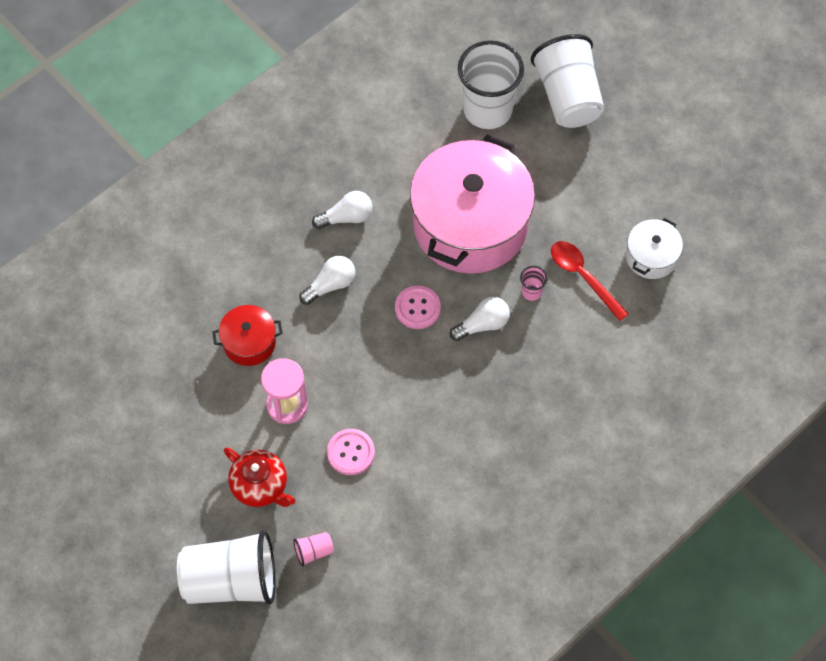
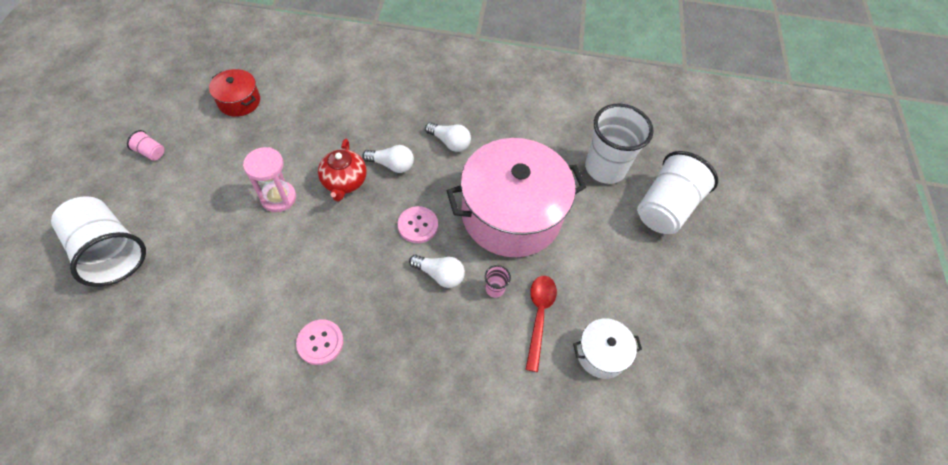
camera: 45 degrees right, 5 degrees down
red pot [212,305,283,366] -> red pot moved to [209,69,260,117]
red teapot [224,447,295,507] -> red teapot moved to [318,139,366,201]
pink cup [293,532,334,567] -> pink cup moved to [127,130,164,161]
pink button [327,429,375,475] -> pink button moved to [296,320,344,365]

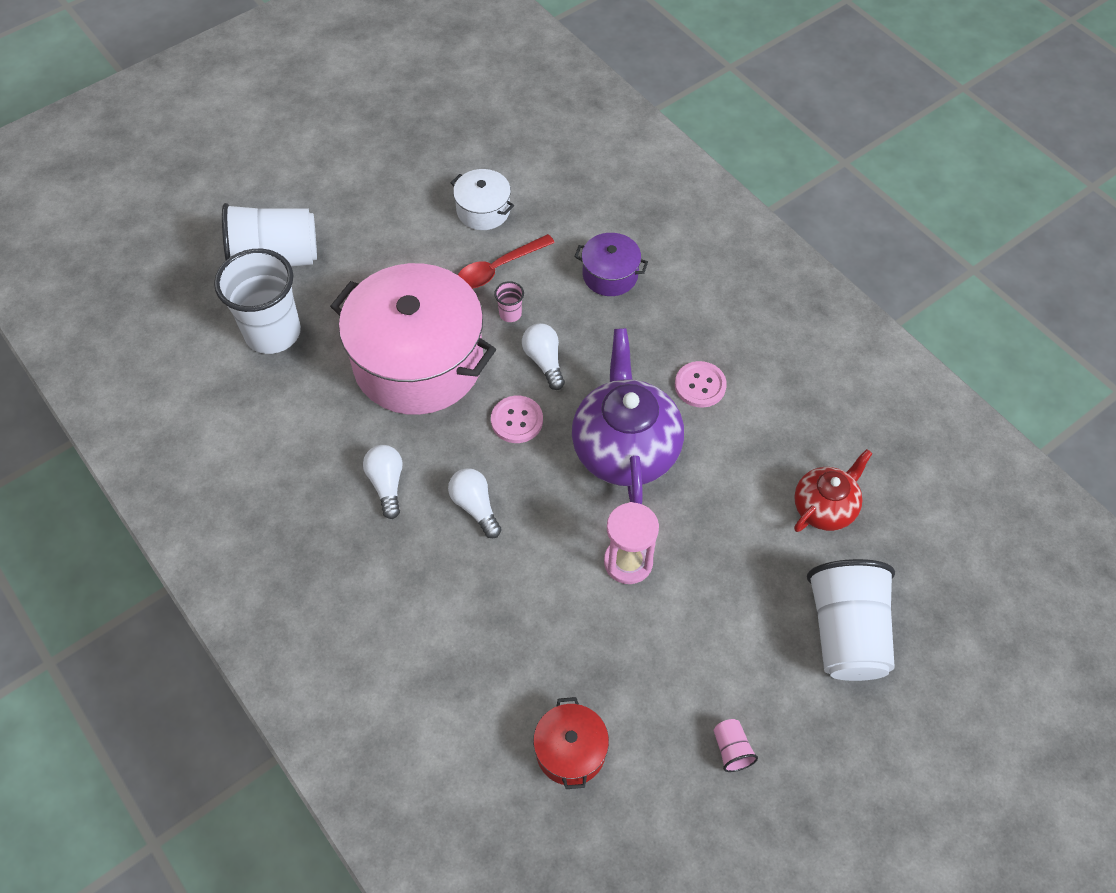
camera: 130 degrees left, 0 degrees up
red teapot [318,139,366,201] -> red teapot moved to [794,449,873,532]
none -> purple teapot [572,328,684,504]
none -> purple pot [574,233,648,296]

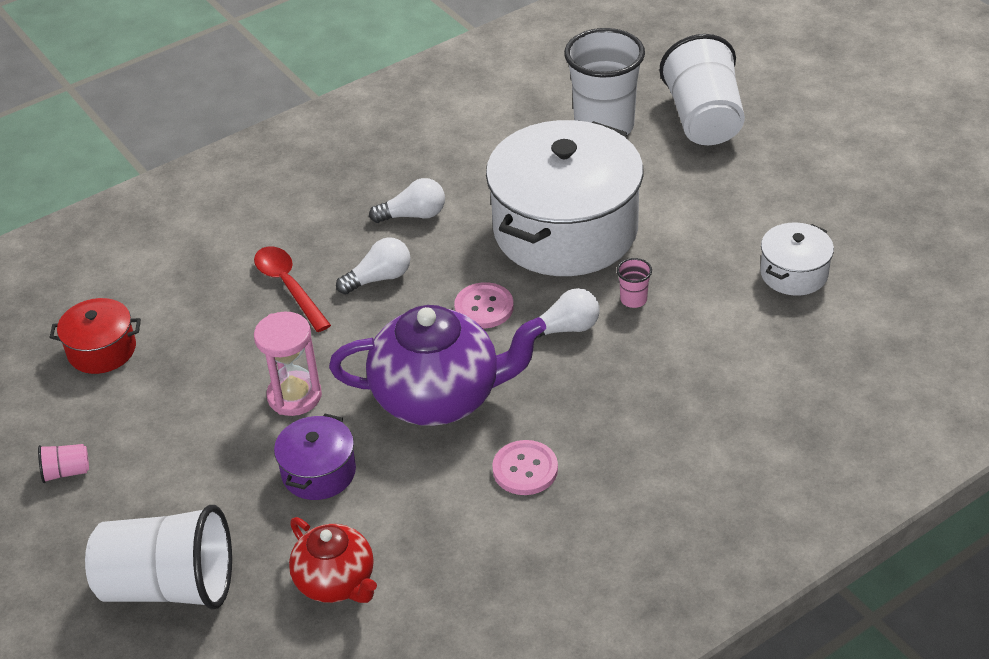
camera: 95 degrees right, 15 degrees down
pink pot [330,263,496,415] -> white pot [486,120,643,276]
red spoon [458,234,555,289] -> red spoon moved to [254,246,331,332]
purple pot [574,233,648,296] -> purple pot moved to [274,413,356,500]

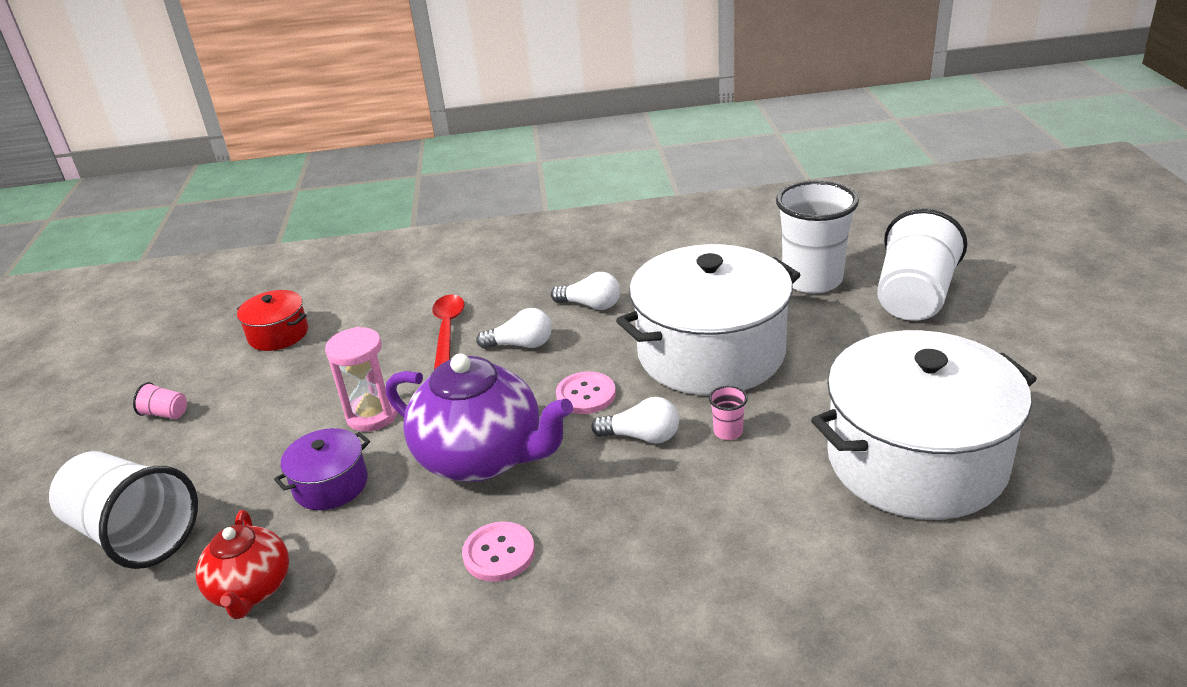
camera: 30 degrees right, 10 degrees down
white pot [760,222,834,296] -> white pot [811,330,1037,520], size x2.23

